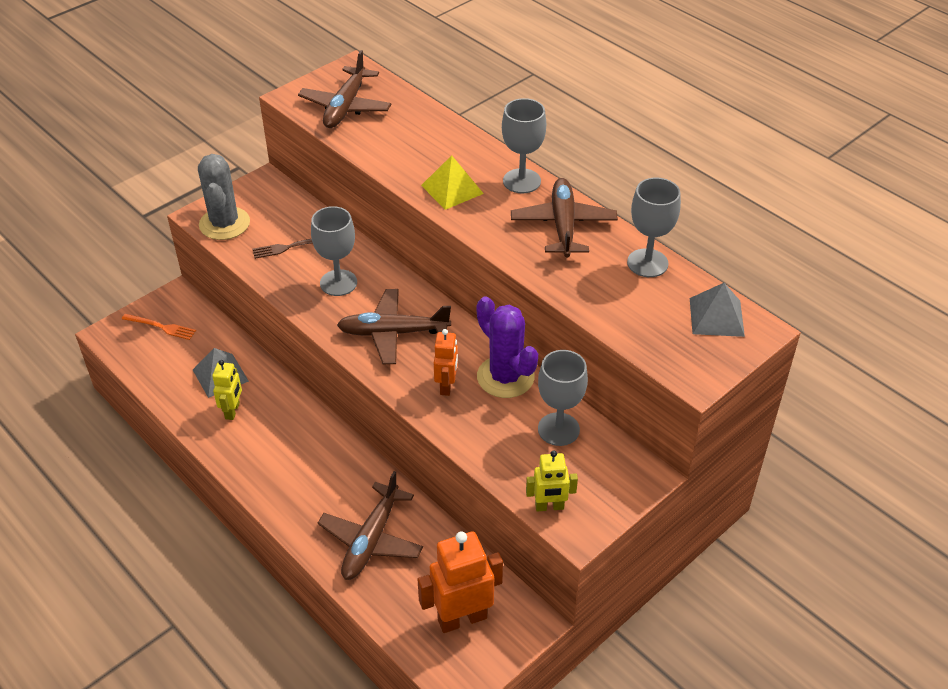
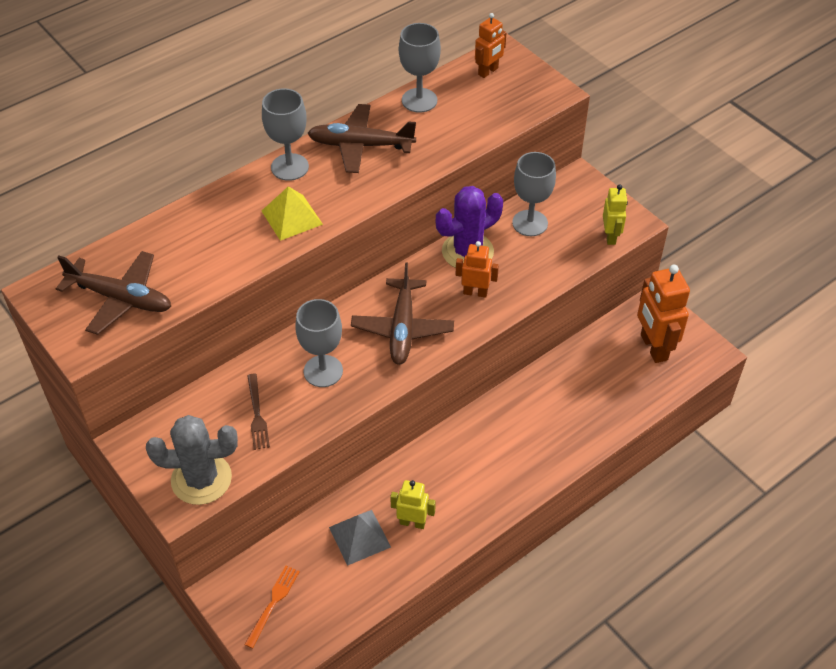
camera: 85 degrees left, 5 degrees up
brown plane [318,471,423,580] -> none
grey pyramid [690,283,745,337] -> orange robot [475,13,506,78]

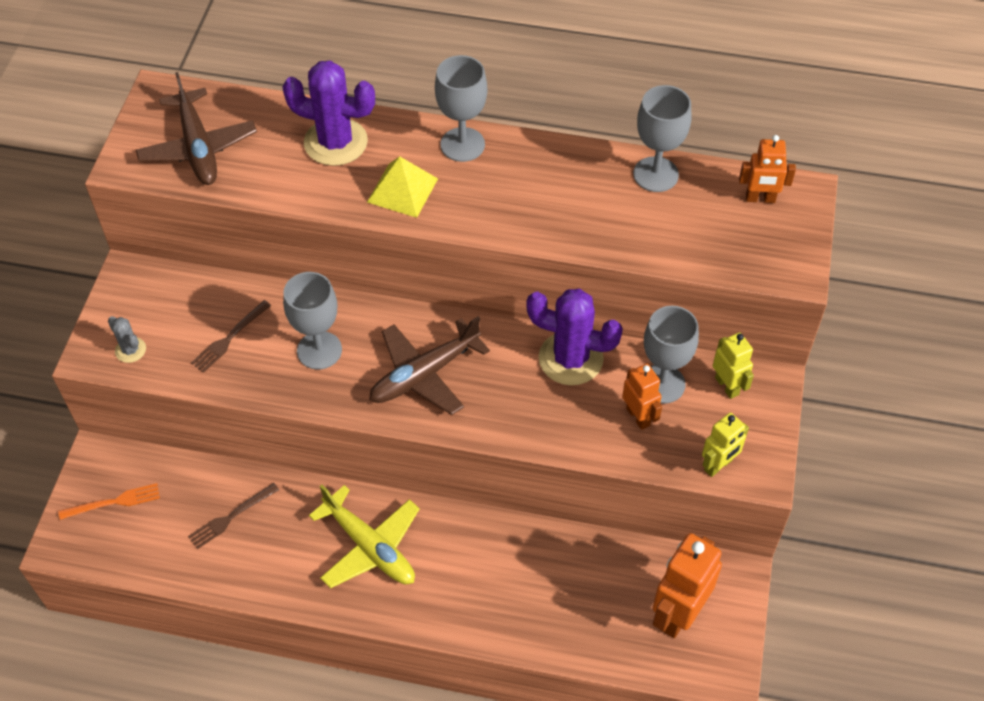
camera: 50 degrees right, 5 degrees up
grey cactus [146,415,238,505] -> grey cactus [108,316,146,363], size x0.48
brown plane [307,104,416,173] -> none
grey pyramid [329,510,391,566] -> brown fork [188,483,279,549]
yellow robot [390,480,436,529] -> yellow robot moved to [713,332,754,399]
orange robot [456,241,499,298] -> orange robot moved to [622,363,662,430]
none -> purple cactus [282,60,375,166]
none -> yellow plane [309,485,420,588]

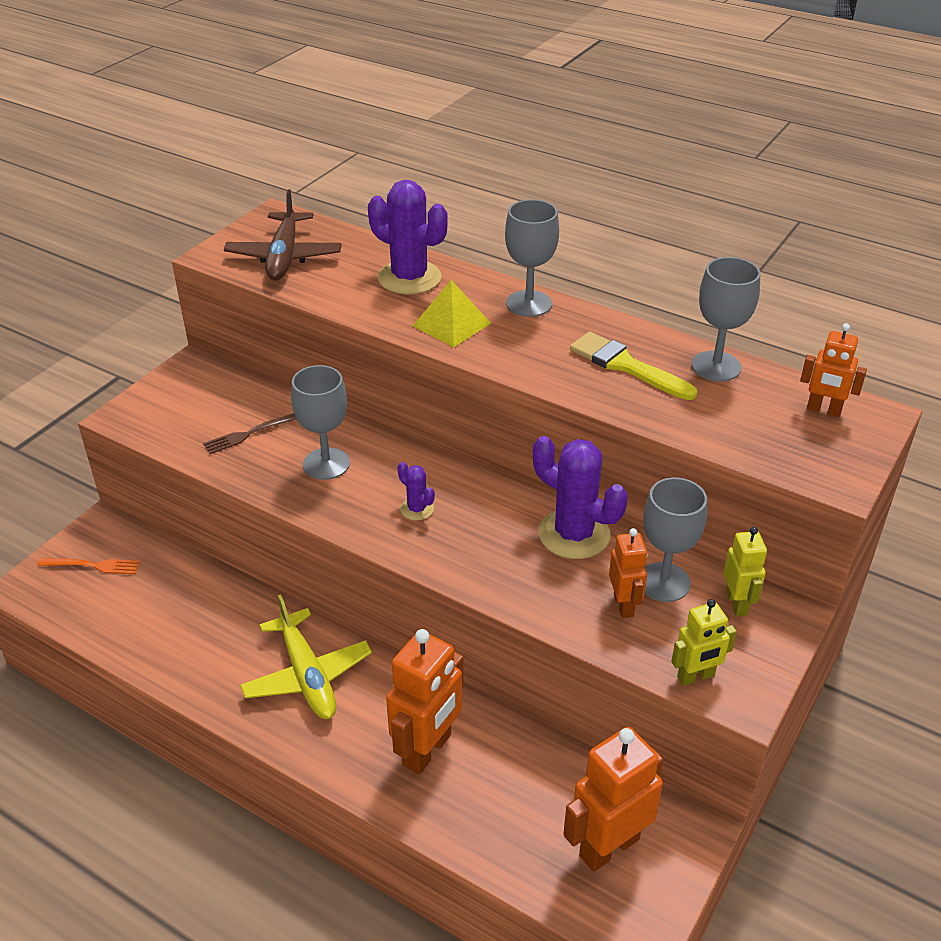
camera: 20 degrees right, 15 degrees down
grey cactus [108,316,146,363] -> none
brown fork [188,483,279,549] -> none
brown plane [369,316,490,415] -> purple cactus [397,462,435,521]
none -> orange robot [386,629,464,775]
none -> yellow brush [570,332,697,400]

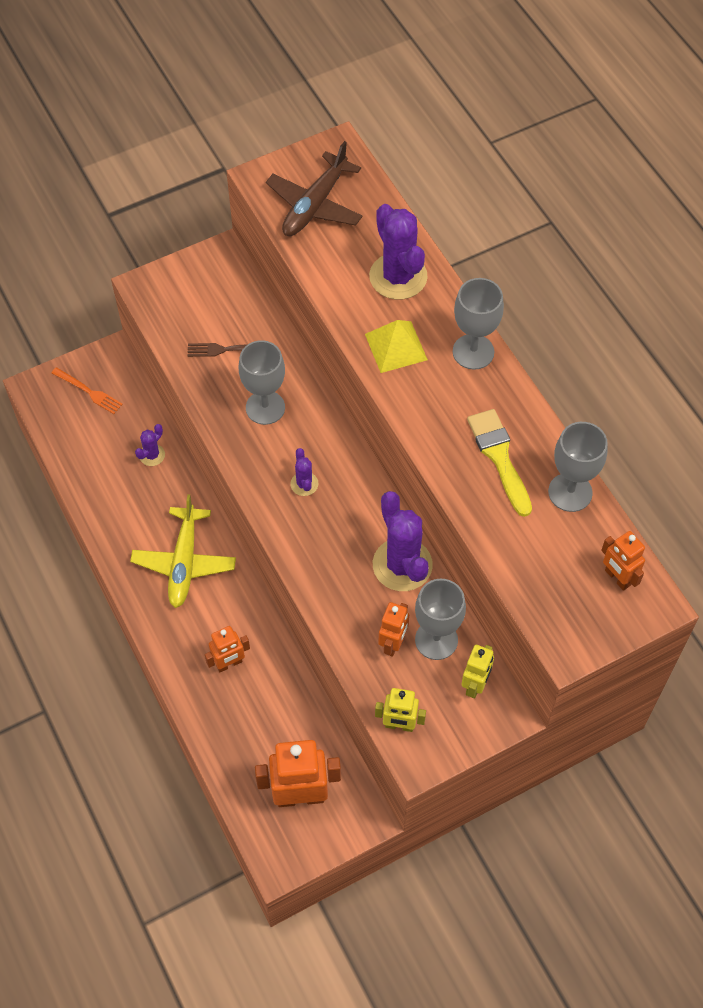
camera: 30 degrees right, 20 degrees up
orange robot [386,629,464,775] -> orange robot [205,626,250,672], size x0.58
none -> purple cactus [135,424,165,466]

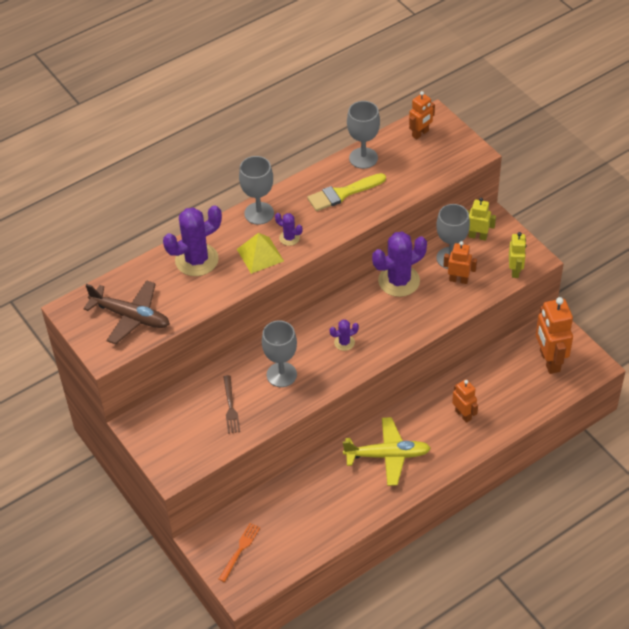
camera: 95 degrees left, 10 degrees down
purple cactus [135,424,165,466] -> purple cactus moved to [275,213,302,246]

